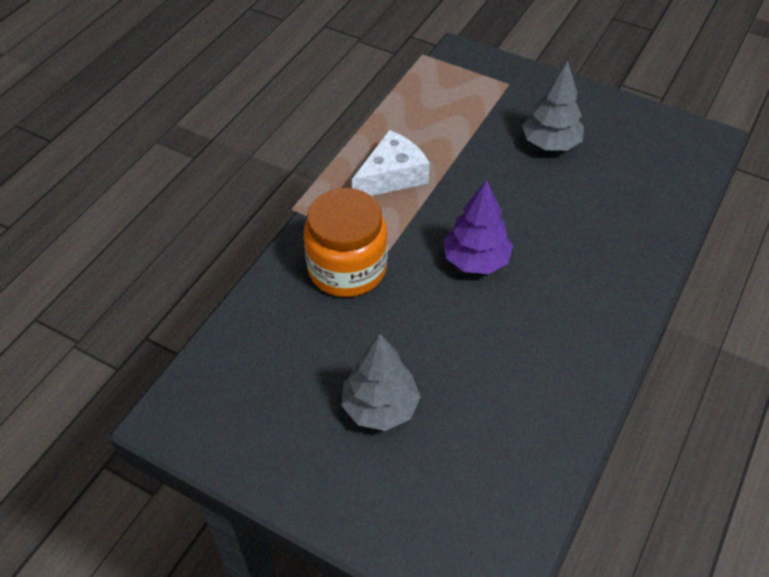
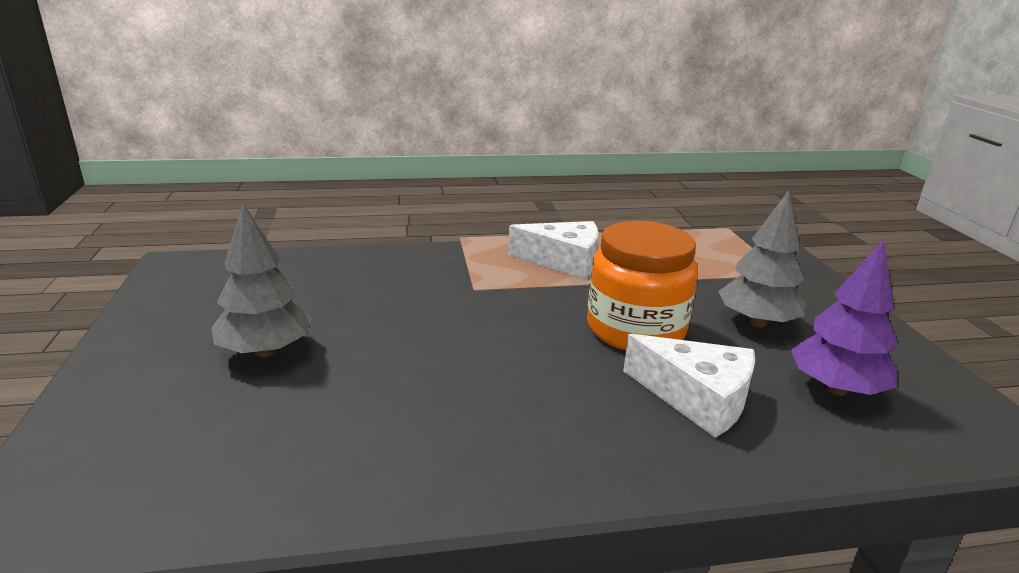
camera: 50 degrees right, 25 degrees down
orange jar [304,188,388,297] -> orange jar moved to [587,221,698,350]
purple tree [443,180,513,274] -> purple tree moved to [790,239,898,396]
none -> white cheese [623,334,755,438]

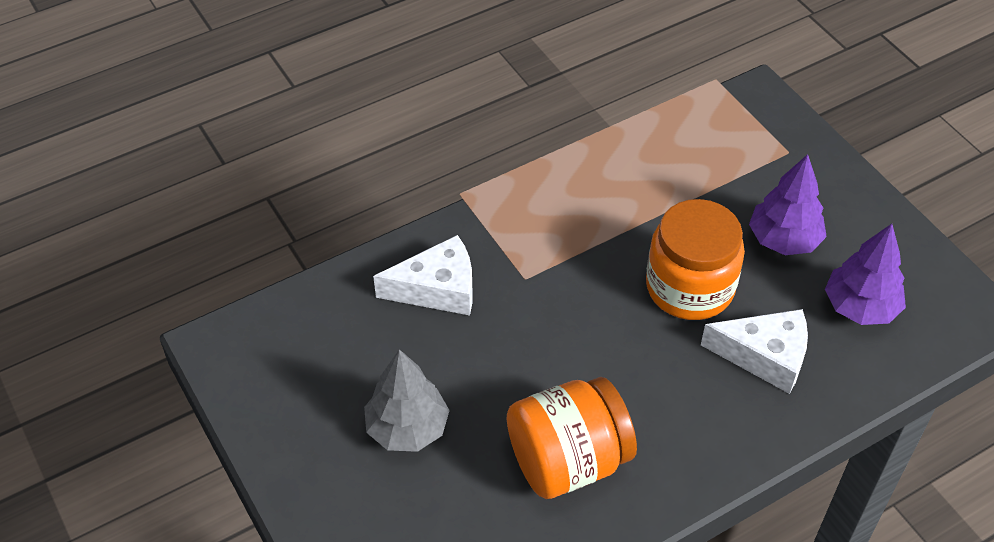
camera: 20 degrees left, 25 degrees up
white cheese [508,221,599,280] -> white cheese moved to [373,235,472,316]
grey tree [718,190,806,327] -> purple tree [749,154,827,255]
none -> orange jar [507,377,637,499]

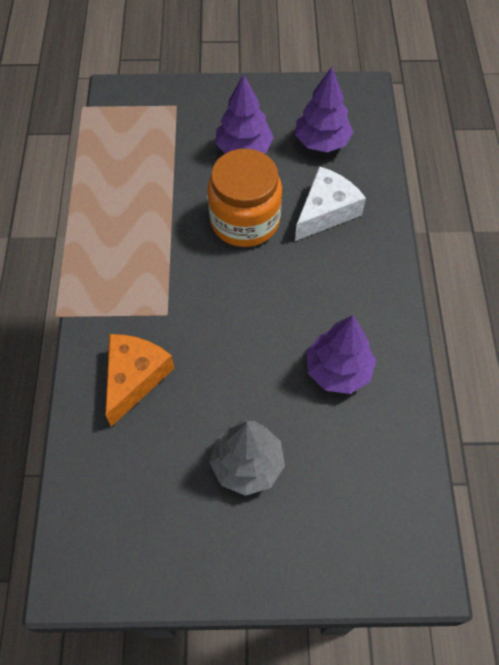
camera: 60 degrees left, 10 degrees up
white cheese [373,235,472,316] -> orange cheese [105,334,174,427]
orange jar [507,377,637,499] -> purple tree [306,315,376,394]

